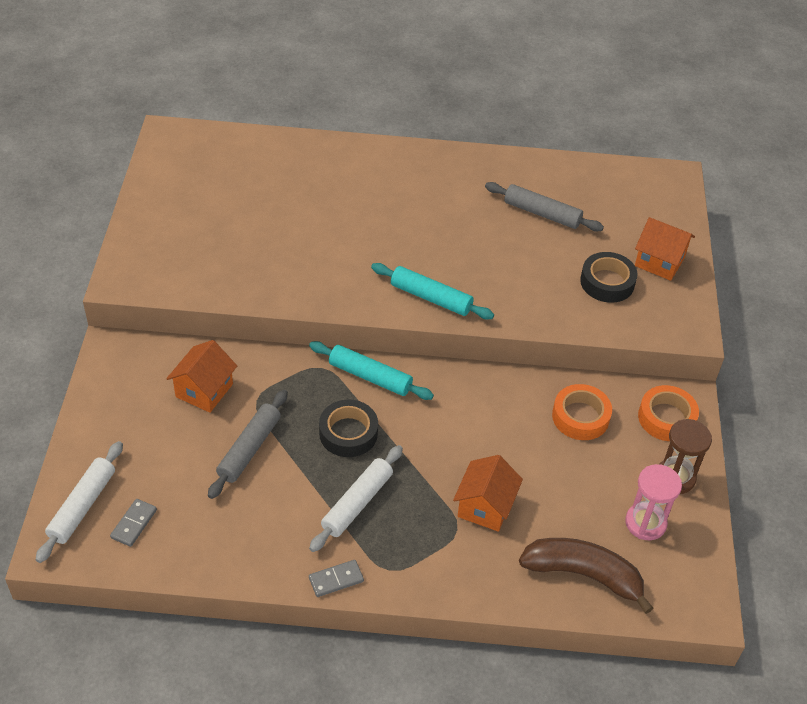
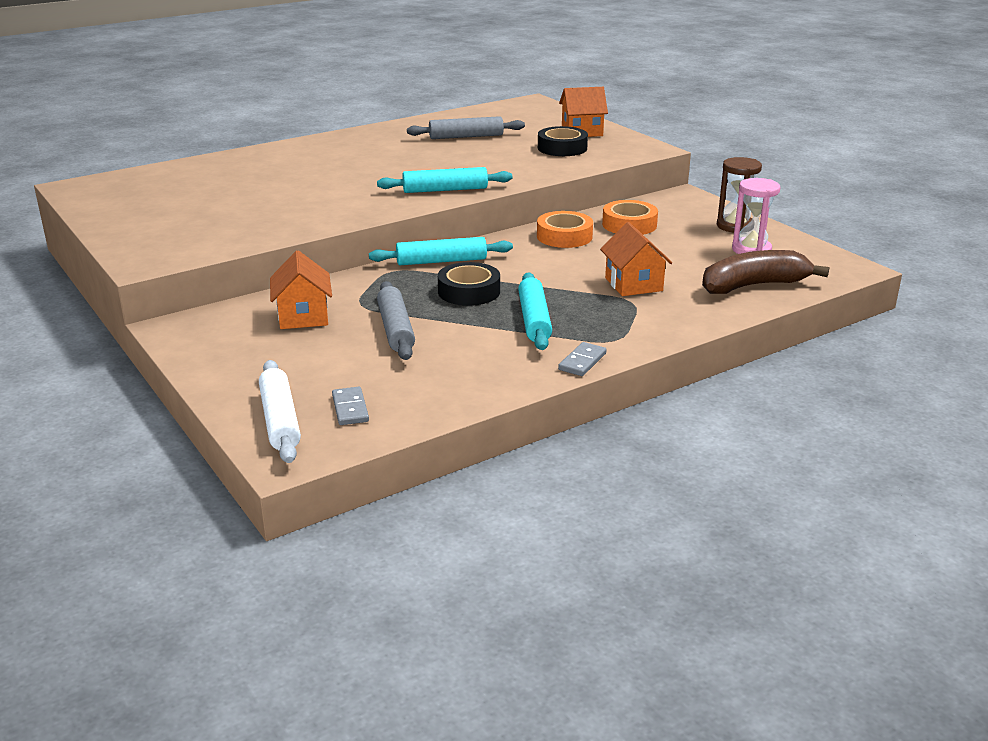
camera: 35 degrees left, 20 degrees down
white rolling pin [309,445,403,552] -> turquoise rolling pin [518,272,552,350]
orange tape [638,385,699,441] -> orange tape moved to [537,211,593,248]

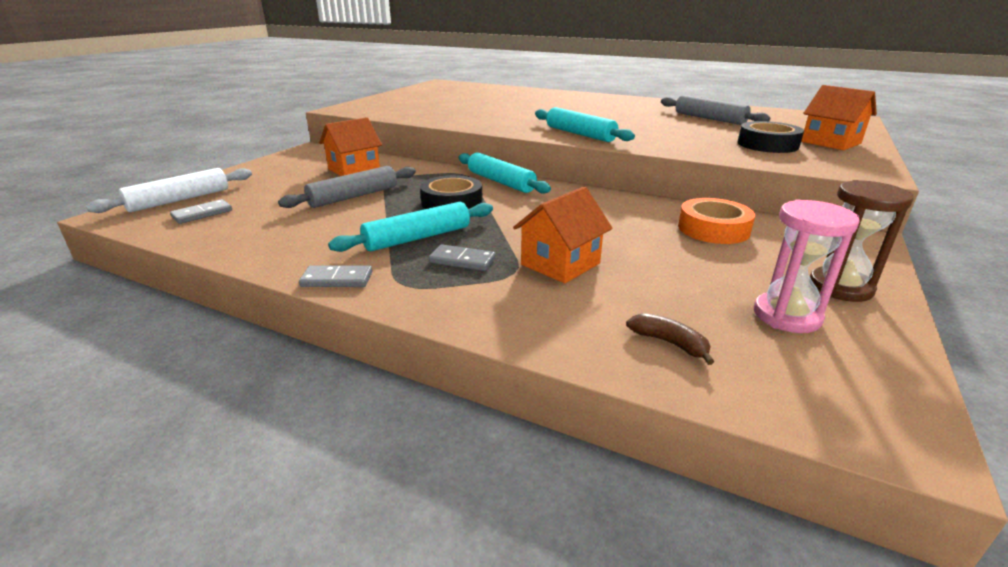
camera: 60 degrees right, 0 degrees up
orange tape [537,211,593,248] -> none
brown banana [702,250,829,294] -> brown banana [626,313,714,365], size x0.43
none -> grey domino [429,244,496,271]

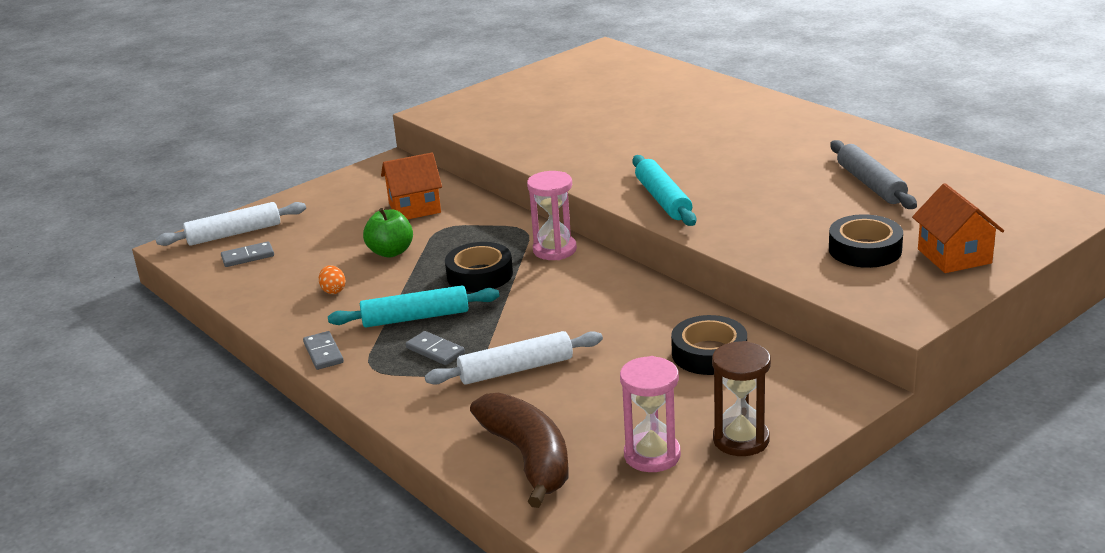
camera: 25 degrees right, 0 degrees up
grey rolling pin [278,166,416,208] -> green apple [363,208,413,257]
grey domino [299,265,372,287] -> grey domino turned 45 degrees clockwise [303,331,344,370]
turquoise rolling pin [459,152,551,193] -> pink hourglass [527,171,577,260]
orange house [513,187,613,283] -> white rolling pin [425,331,603,385]
brown banana [626,313,714,365] -> brown banana [470,393,569,508], size x2.32
orange tape [678,198,755,244] -> black tape [671,315,747,375]
none -> orange egg [319,265,345,294]

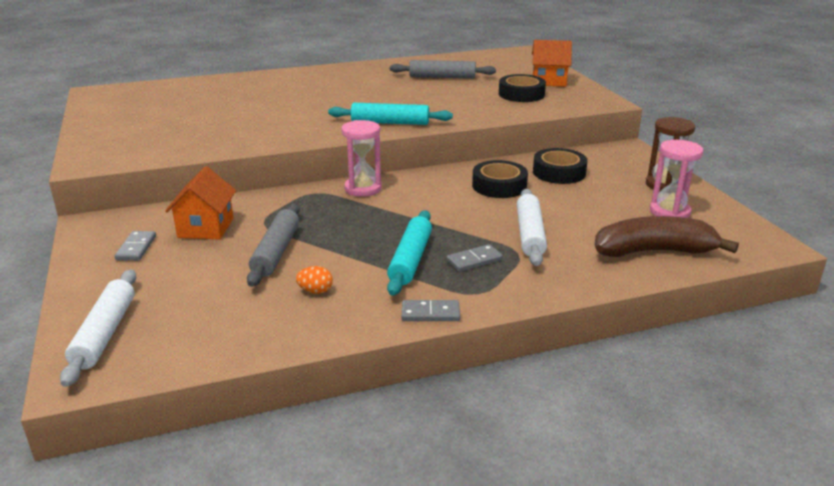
camera: 70 degrees left, 0 degrees up
grey domino [221,241,274,267] -> grey domino moved to [115,231,156,261]
green apple [363,208,413,257] -> grey rolling pin [247,203,300,287]
black tape [445,242,513,292] -> black tape moved to [472,160,528,198]

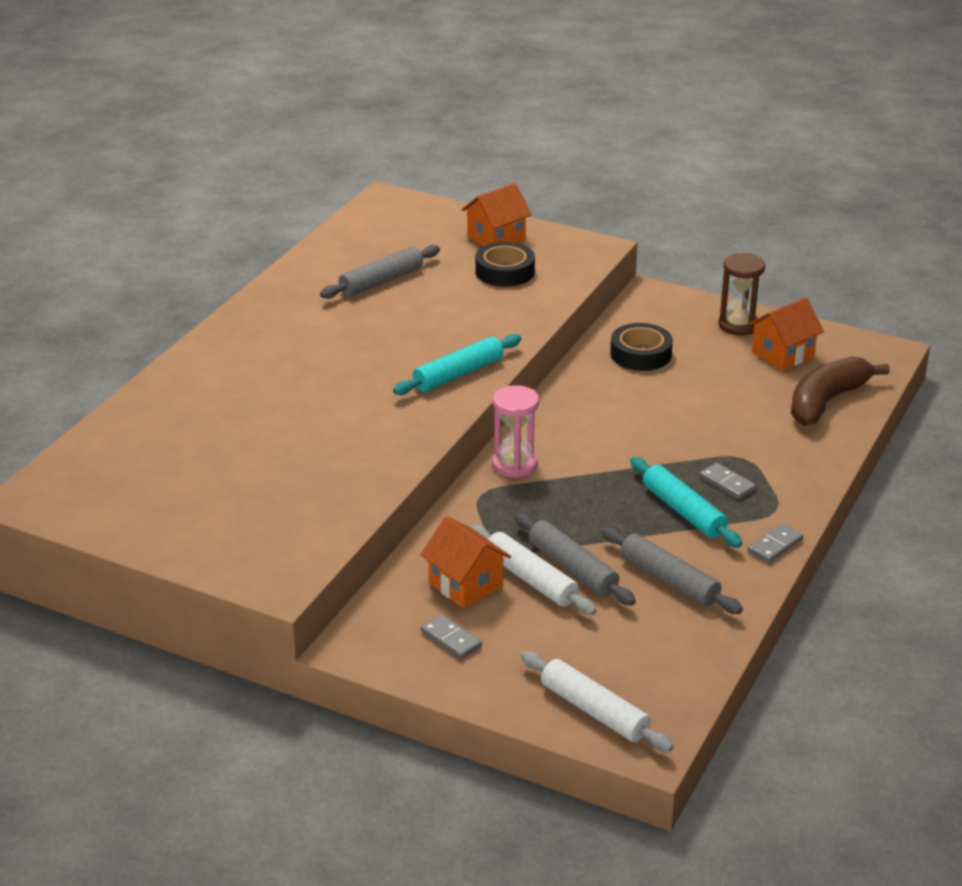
camera: 45 degrees left, 5 degrees up
orange egg [296,266,333,294] -> grey rolling pin [602,527,743,614]
grey domino [447,244,503,272] -> grey domino turned 60 degrees counterclockwise [699,463,756,500]
black tape [472,160,528,198] -> none
white rolling pin [517,189,547,266] -> white rolling pin moved to [470,525,597,615]
pink hourglass [650,140,704,218] -> orange house [748,297,824,371]

